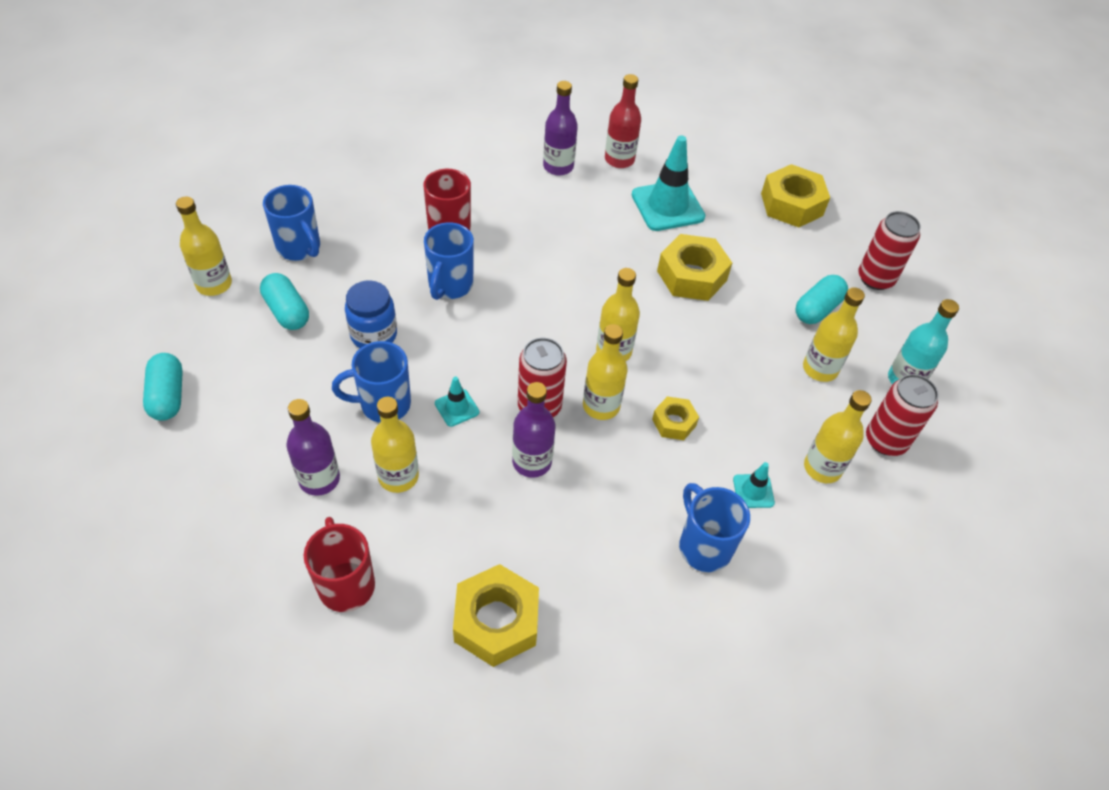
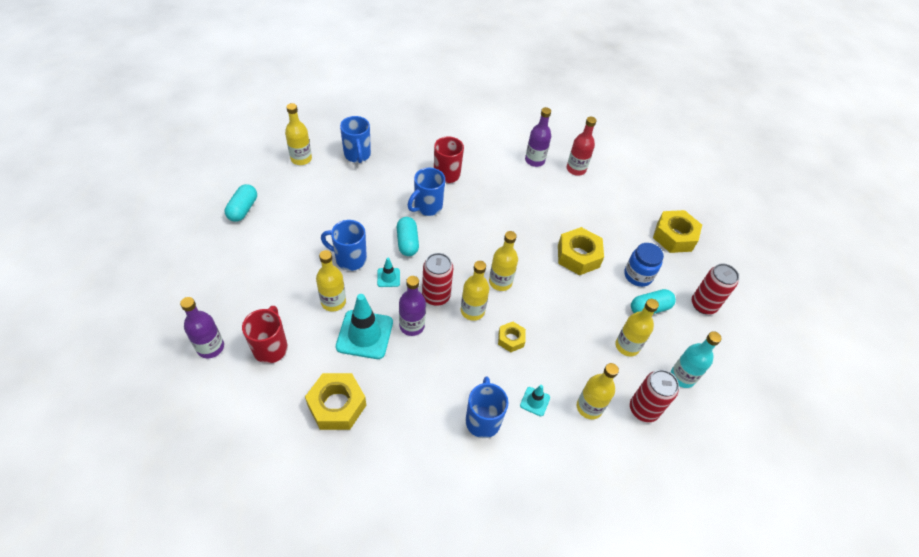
camera: 25 degrees right, 0 degrees up
turquoise capsule [260,273,309,330] -> turquoise capsule moved to [397,217,419,256]
purple bottle [286,399,340,496] -> purple bottle moved to [180,297,224,358]
blue jar [345,281,397,348] -> blue jar moved to [624,243,664,287]
turquoise traffic cone [632,135,706,231] -> turquoise traffic cone moved to [336,294,393,359]

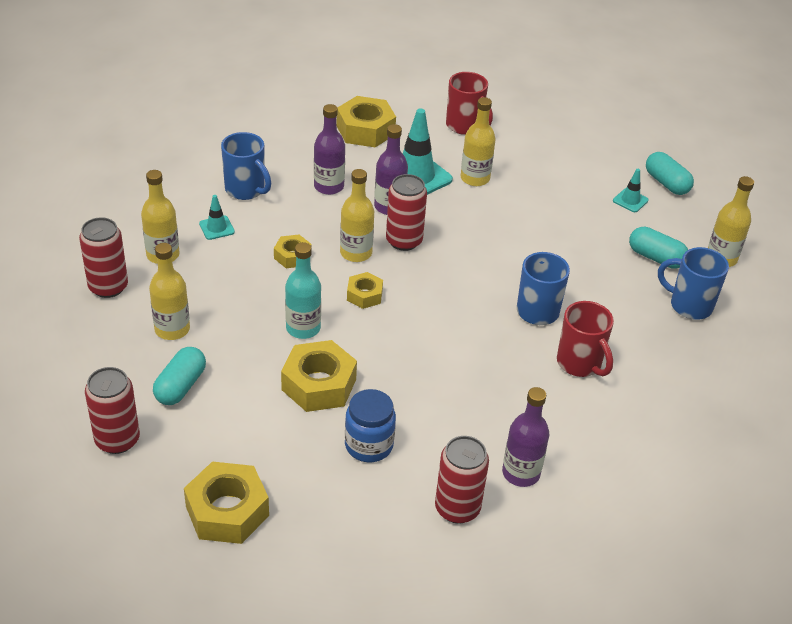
camera: 135 degrees right, 10 degrees down
purple bottle [180,297,224,358] -> purple bottle moved to [314,104,345,195]
blue mug [321,220,367,271] -> none
turquoise traffic cone [377,258,400,287] -> turquoise traffic cone moved to [613,169,649,212]
turquoise capsule [397,217,419,256] -> turquoise capsule moved to [629,227,688,269]
yellow bottle [489,231,518,291] -> yellow nut [347,272,383,309]
red bottle [567,117,597,176] -> red can [435,436,489,523]
blue jar [624,243,664,287] -> blue jar moved to [345,389,396,462]
turquoise bottle [671,331,722,388] -> turquoise bottle moved to [285,242,321,339]

